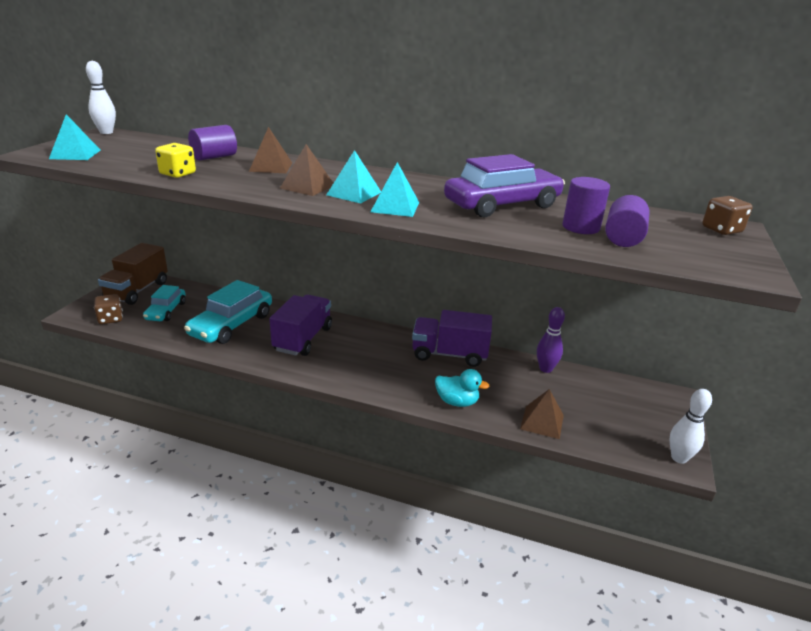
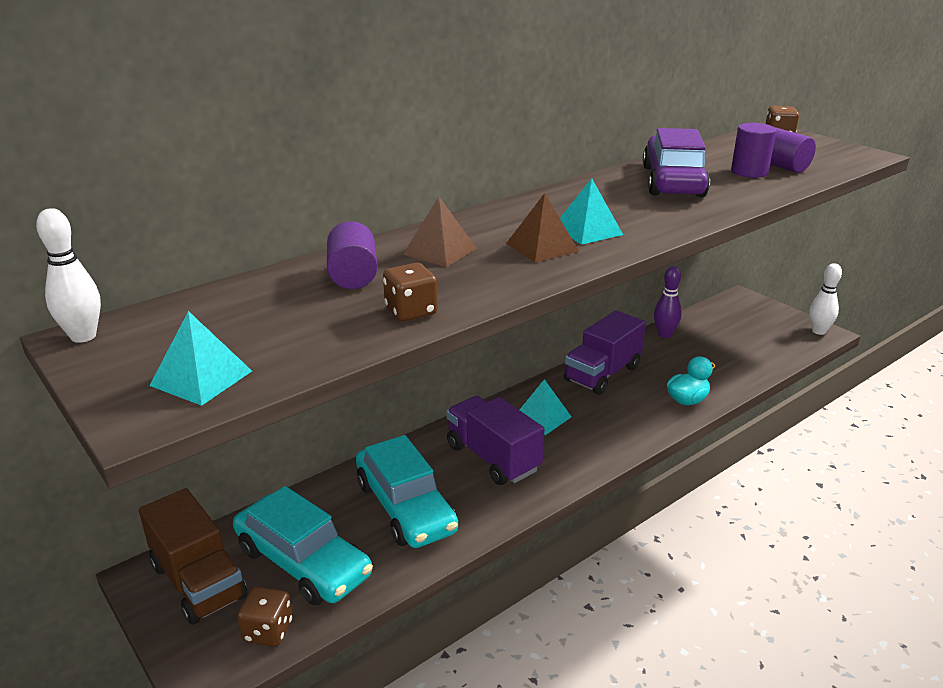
camera: 55 degrees left, 0 degrees up
turquoise car [143,285,185,321] -> turquoise car [233,486,373,605], size x1.65
yellow dice [155,143,196,178] -> brown dice [383,263,438,321]
turquoise pyramid [371,162,419,217] -> turquoise pyramid moved to [520,379,572,435]
brown pyramid [520,389,564,439] -> none

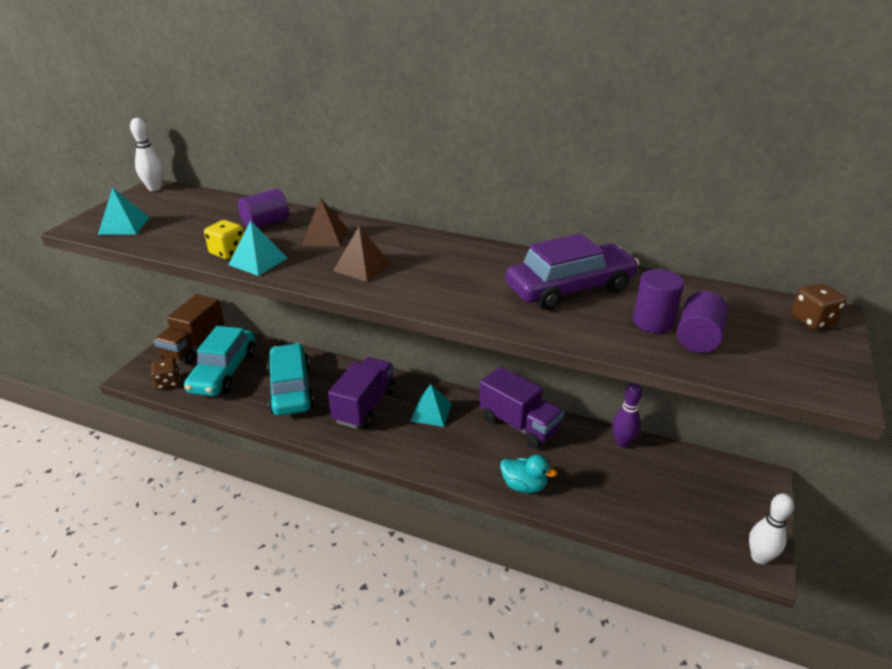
camera: 60 degrees right, 5 degrees up
turquoise car [356,435,458,548] -> turquoise car turned 135 degrees clockwise [267,343,314,416]
brown dice [383,263,438,321] -> yellow dice [204,220,244,259]
turquoise pyramid [560,178,623,245] -> turquoise pyramid moved to [228,221,288,276]
purple truck [564,310,646,395] -> purple truck turned 150 degrees counterclockwise [479,367,564,449]

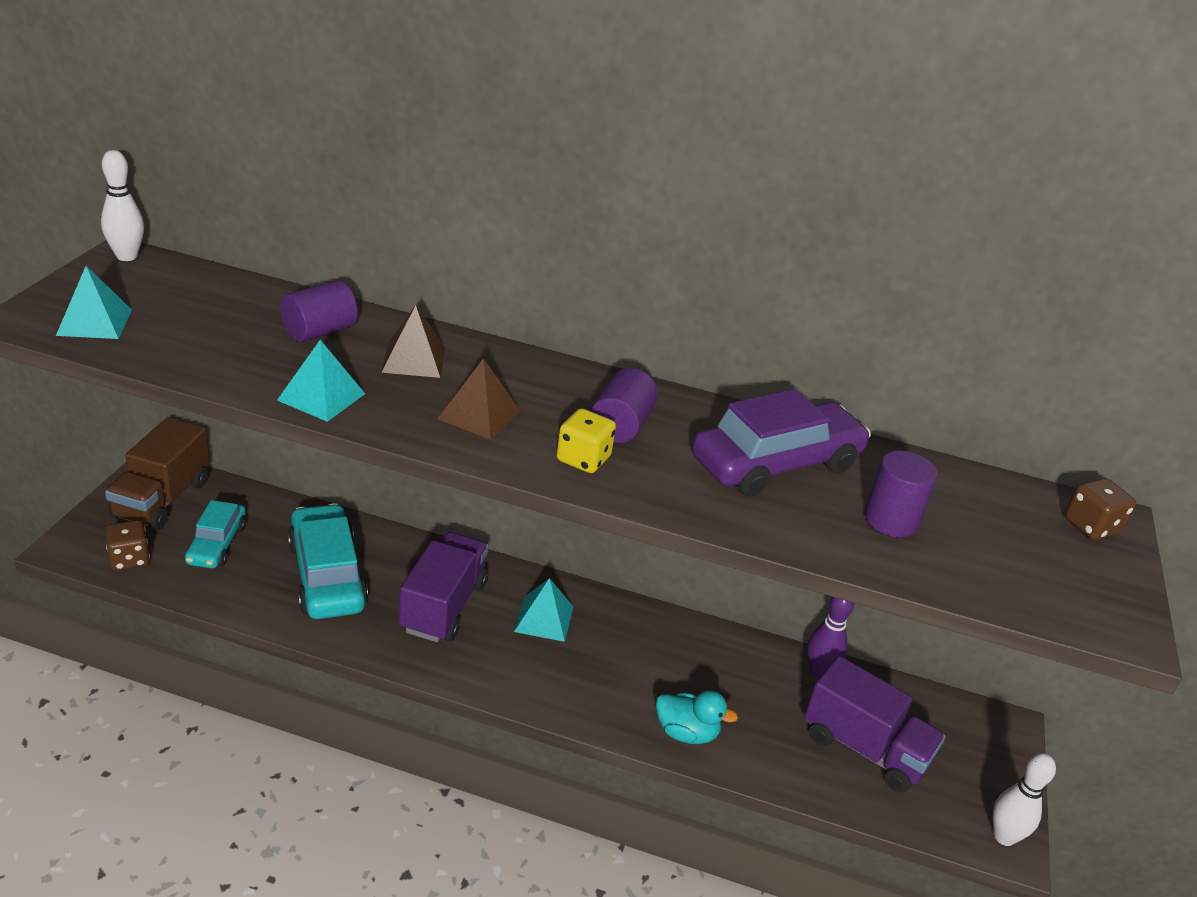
camera: 10 degrees left, 0 degrees up
turquoise car [184,326,255,396] -> turquoise car [185,500,246,568], size x0.61
yellow dice [204,220,244,259] -> yellow dice moved to [557,408,616,473]
purple truck [479,367,564,449] -> purple truck moved to [804,656,946,793]
purple cylinder [677,291,728,353] -> purple cylinder moved to [591,368,658,443]

